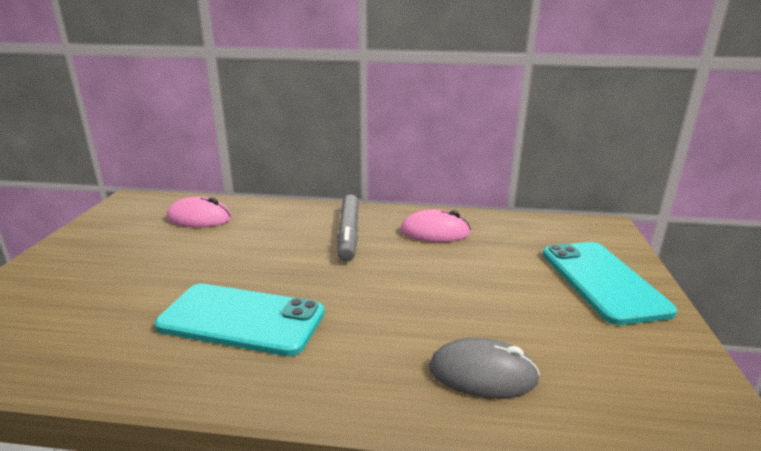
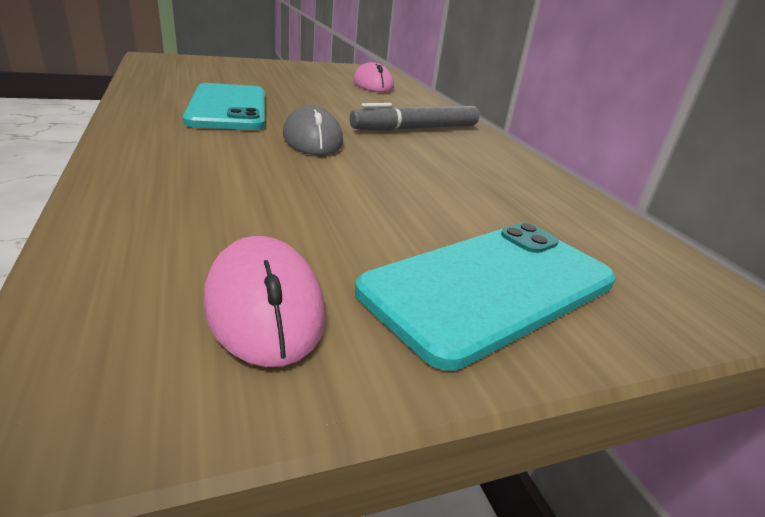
camera: 60 degrees right, 5 degrees up
pink mouse [400,209,471,242] -> pink mouse moved to [204,236,325,367]
grey mouse [429,338,540,398] -> grey mouse moved to [283,105,343,155]

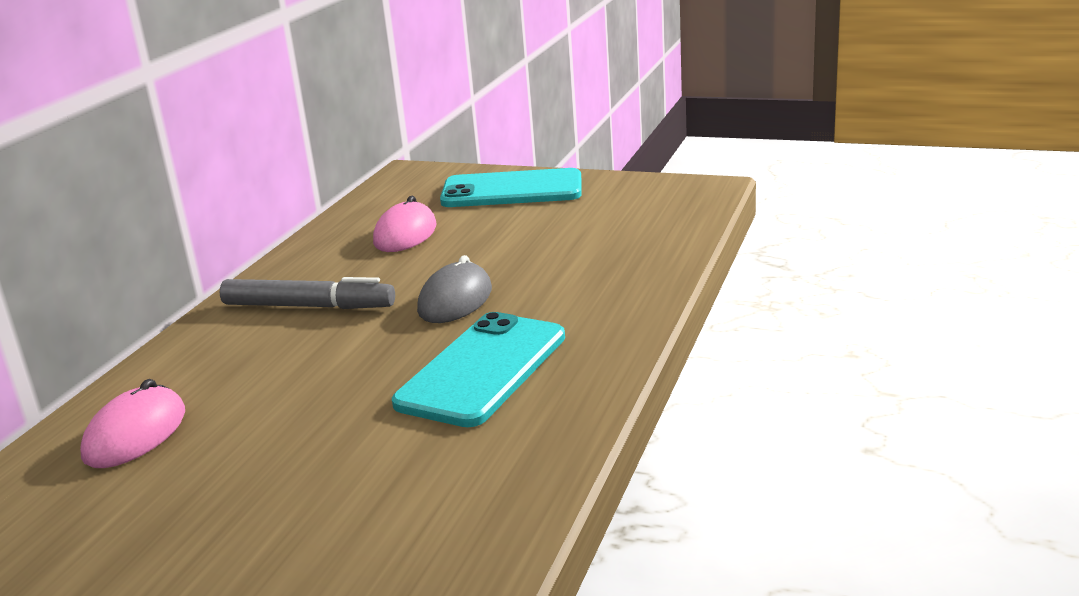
camera: 135 degrees left, 5 degrees down
pink mouse [204,236,325,367] -> pink mouse moved to [373,196,437,252]

